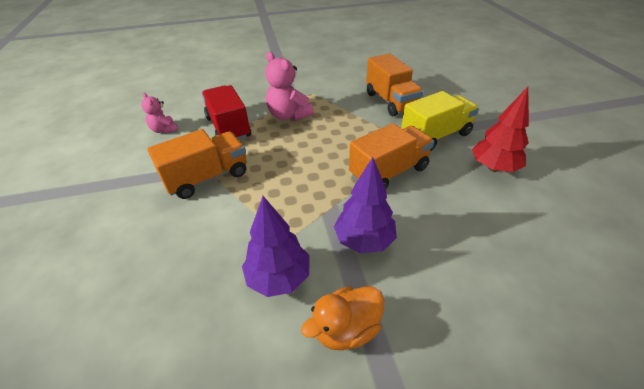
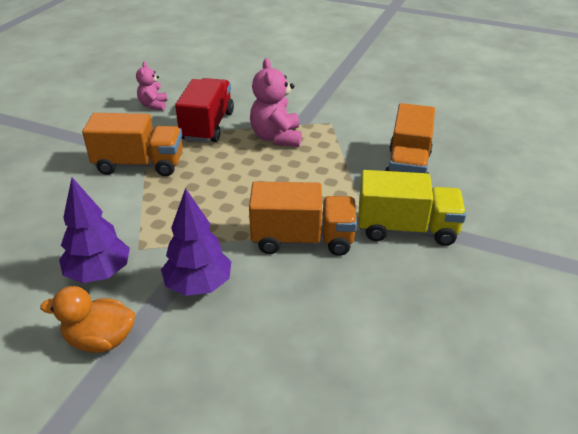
camera: 35 degrees right, 5 degrees down
red tree [472,87,529,172] -> none

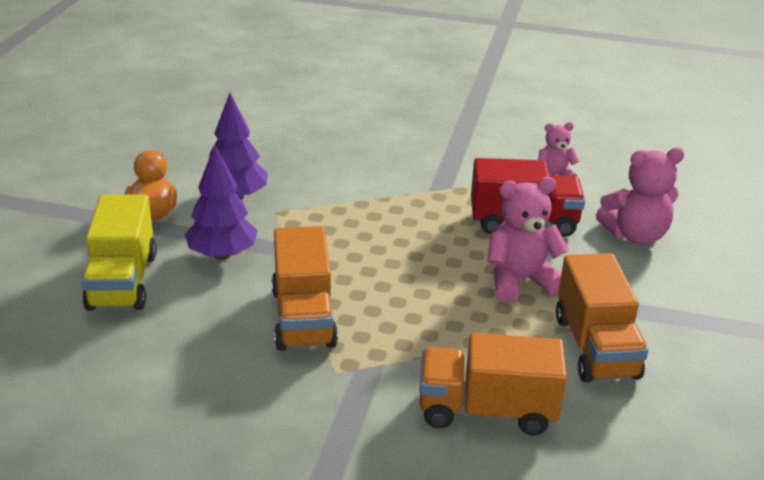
camera: 80 degrees right, 5 degrees down
orange truck [82,113,183,176] -> orange truck moved to [556,253,648,382]
yellow truck [359,170,466,246] -> yellow truck moved to [82,195,157,311]
none -> pink teddy bear [596,148,685,244]

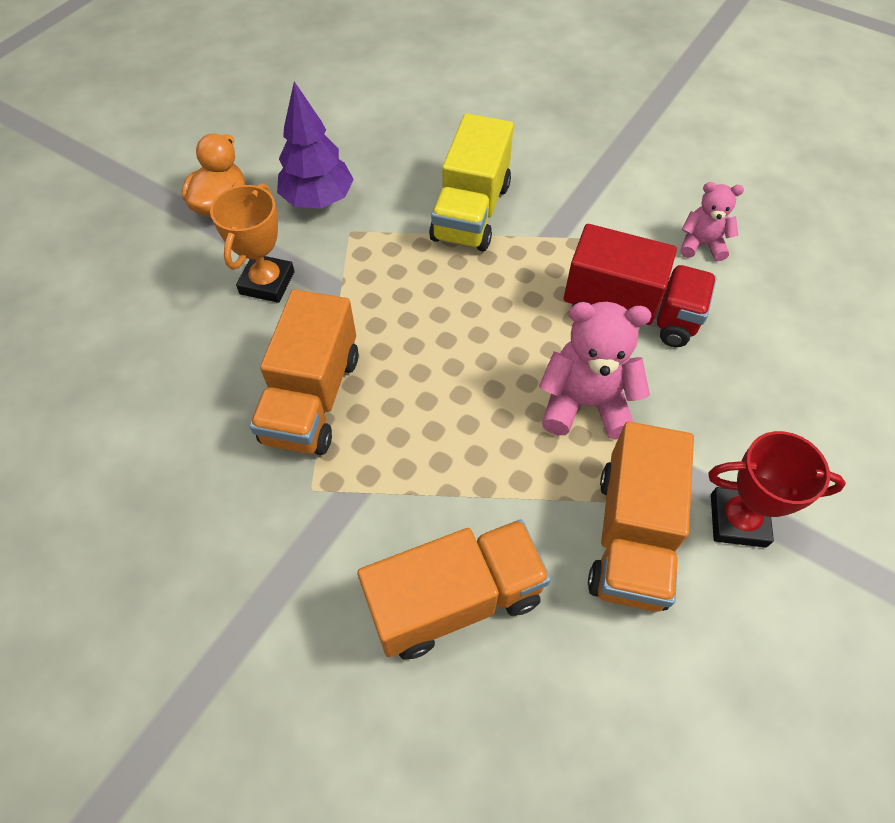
camera: 20 degrees right, 25 degrees up
yellow truck [82,195,157,311] -> yellow truck moved to [429,113,514,251]
purple tree [185,144,257,260] -> orange trophy [210,183,294,303]
orange truck [419,333,567,436] -> orange truck turned 135 degrees clockwise [357,519,551,660]
pink teddy bear [596,148,685,244] -> none
none -> red trophy [708,431,846,548]

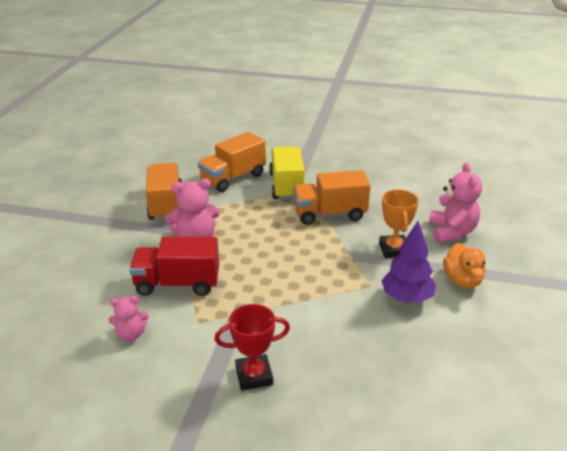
camera: 160 degrees right, 25 degrees down
orange truck [250,289,359,455] -> orange truck turned 90 degrees counterclockwise [293,170,371,225]
yellow truck [429,113,514,251] -> yellow truck moved to [269,146,304,200]
red trophy [708,431,846,548] -> red trophy moved to [215,304,290,391]
none -> pink teddy bear [429,163,482,243]

